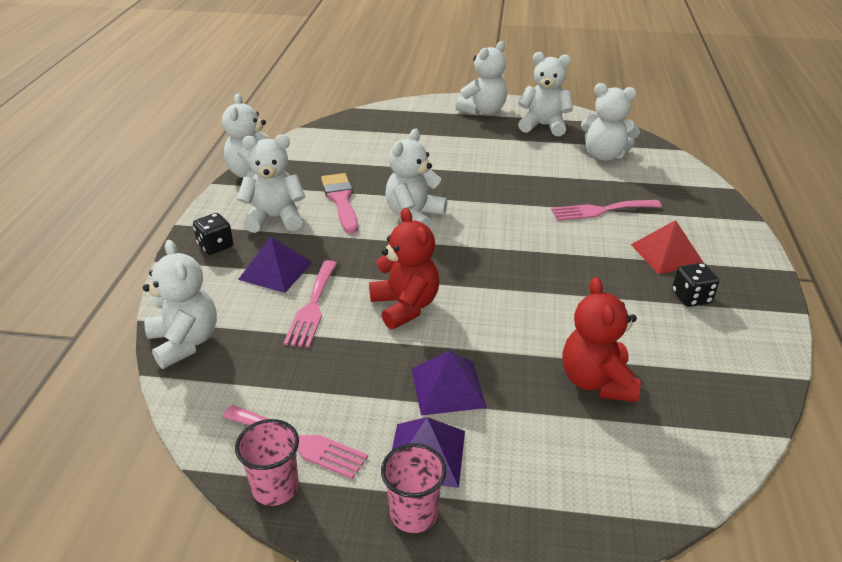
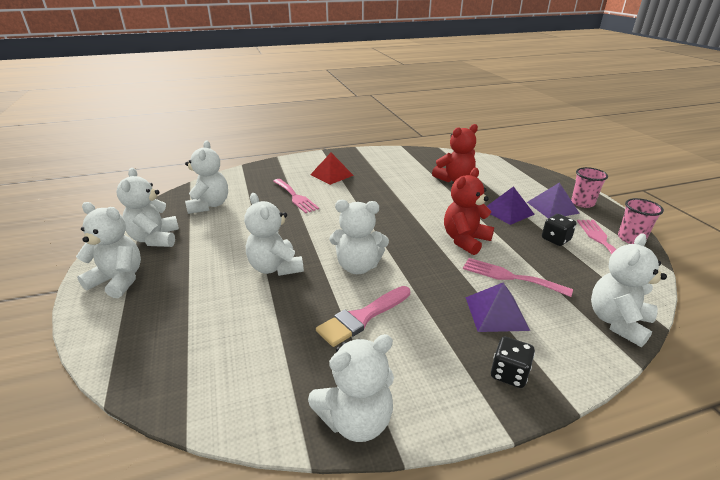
camera: 115 degrees left, 5 degrees down
white teddy bear [237,135,305,233] -> white teddy bear moved to [244,193,304,276]
pink fork [284,260,337,347] -> pink fork turned 135 degrees counterclockwise [463,258,573,297]
black dice [672,263,719,307] -> black dice moved to [542,214,576,246]

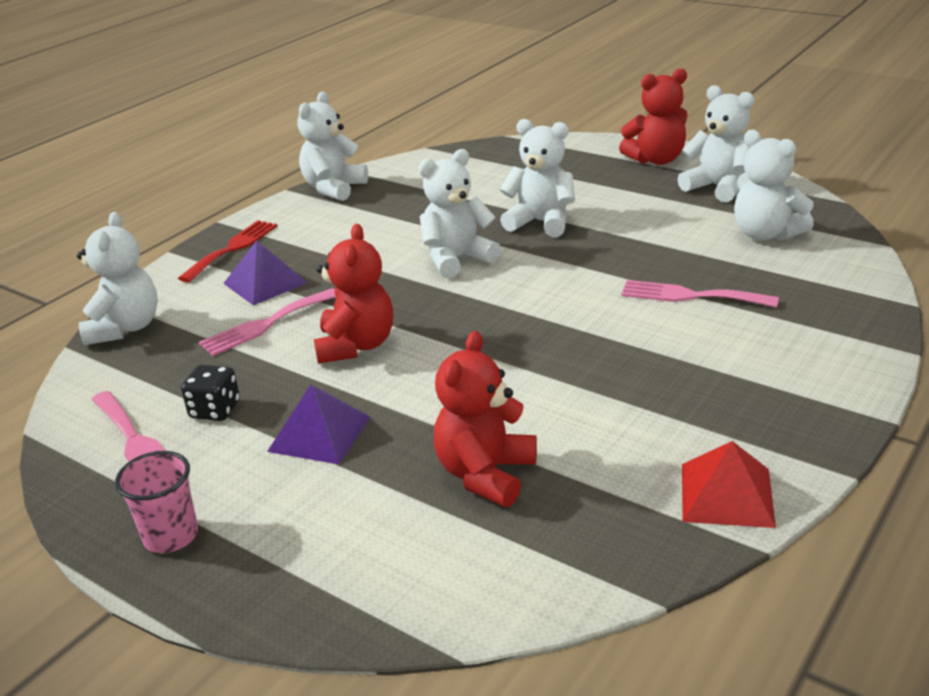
camera: 145 degrees right, 0 degrees up
white teddy bear [76,202,141,298] -> red teddy bear [619,69,688,165]
red pyramid [310,153,354,185] -> red pyramid moved to [682,441,776,528]
pink brush [316,286,410,347] -> none
pink fork [463,258,573,297] -> pink fork turned 150 degrees clockwise [199,288,336,356]
black dice [491,336,535,388] -> red fork [178,220,278,283]
purple pyramid [527,182,580,218] -> none
pink cup [618,198,664,244] -> none

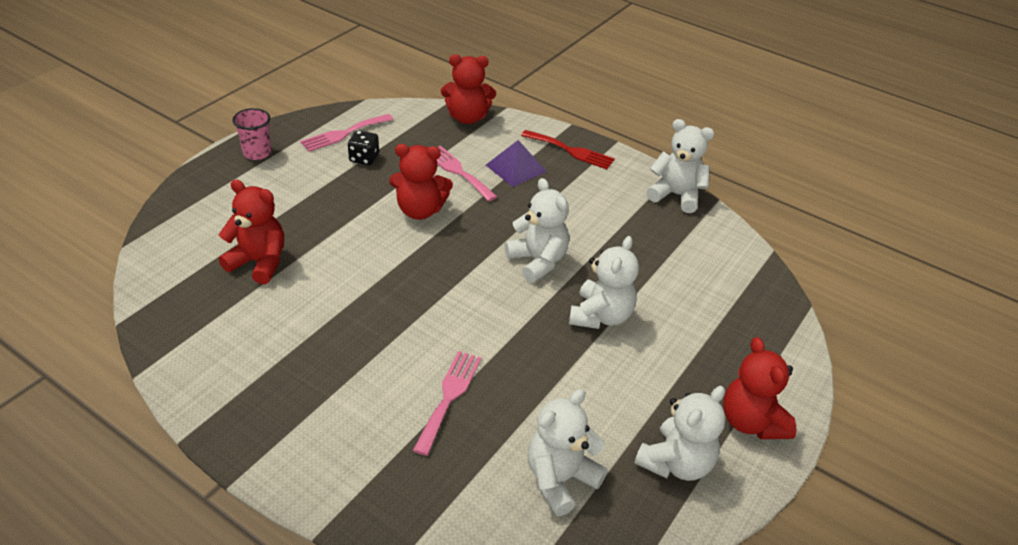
camera: 85 degrees right, 10 degrees up
white teddy bear [77,212,158,345] -> red teddy bear [441,54,496,124]
purple pyramid [267,385,370,464] -> none
red pyramid [682,441,776,528] -> none

